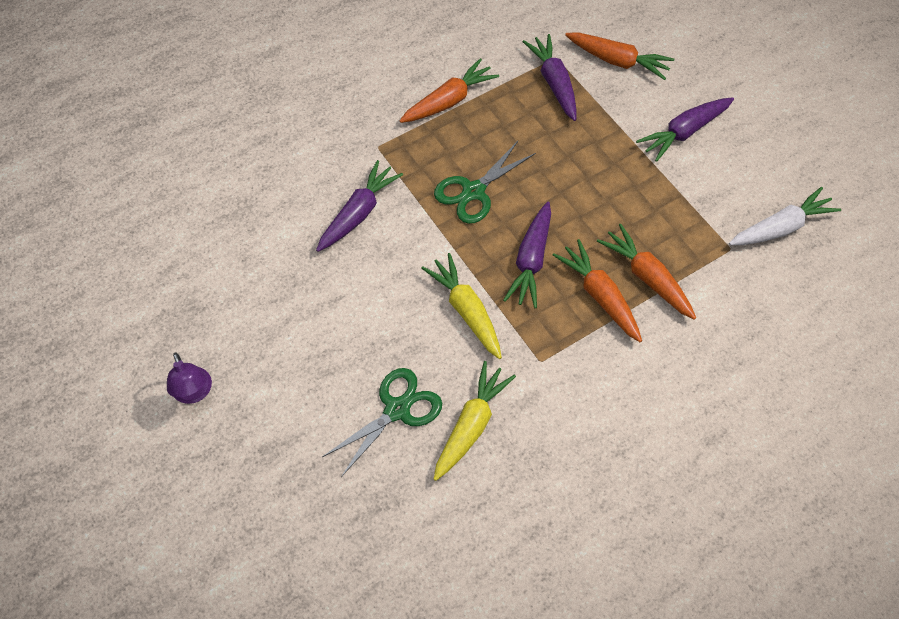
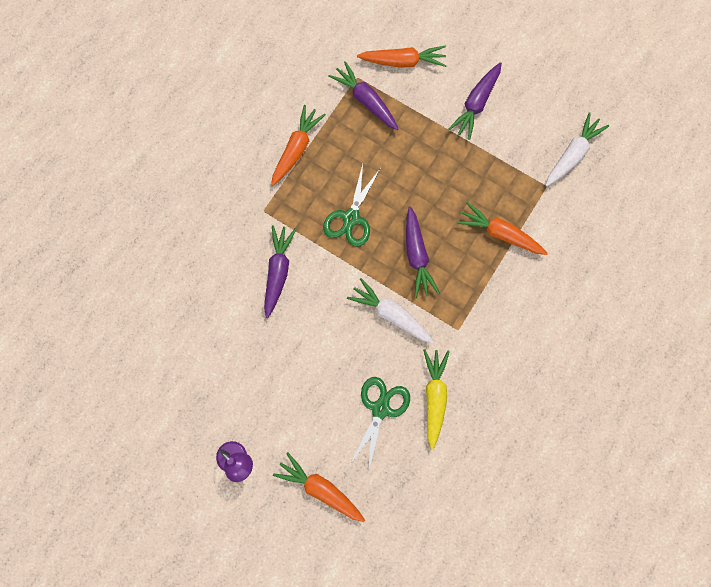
camera: 25 degrees left, 15 degrees up
yellow carrot [421,253,502,359] -> white carrot [347,278,434,343]
orange carrot [553,239,642,342] -> orange carrot moved to [273,452,365,522]

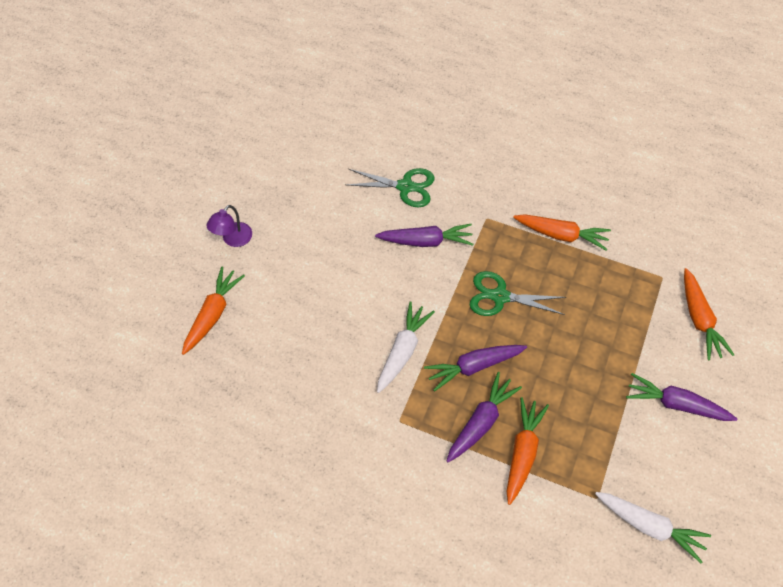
camera: 80 degrees right, 15 degrees down
purple carrot [328,61,398,130] -> purple carrot moved to [447,372,522,463]
green scissors [349,377,410,473] -> green scissors moved to [346,168,435,207]
yellow carrot [423,349,450,449] -> none

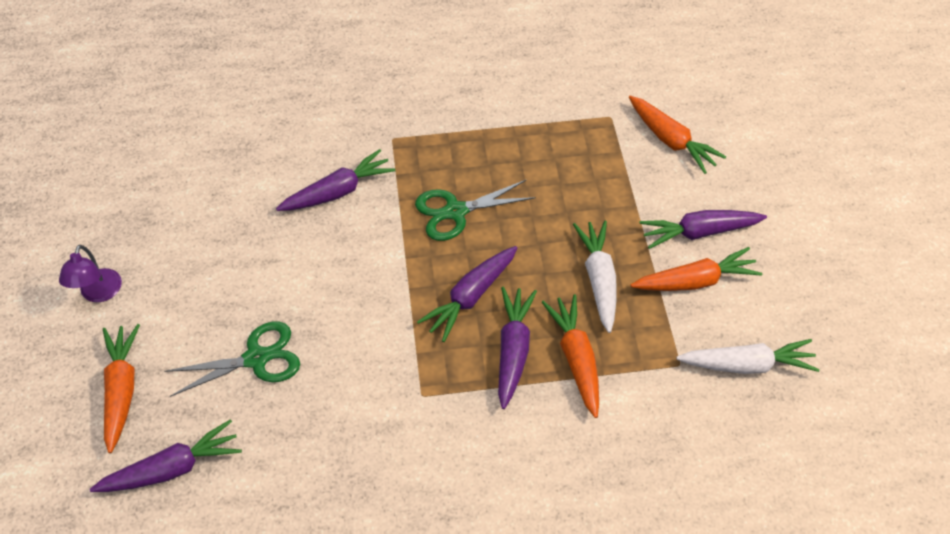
camera: 30 degrees left, 5 degrees down
green scissors [346,168,435,207] -> green scissors moved to [164,321,300,397]
white carrot [377,302,435,393] -> white carrot moved to [573,221,617,333]
orange carrot [513,214,611,250] -> orange carrot moved to [631,247,762,291]
none -> purple carrot [90,419,242,492]

